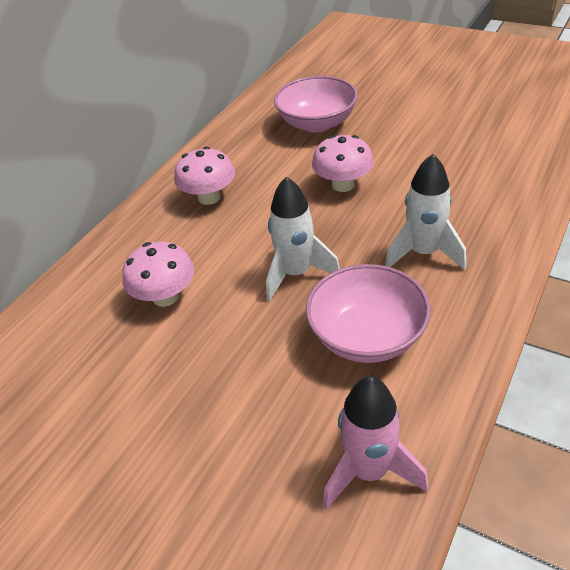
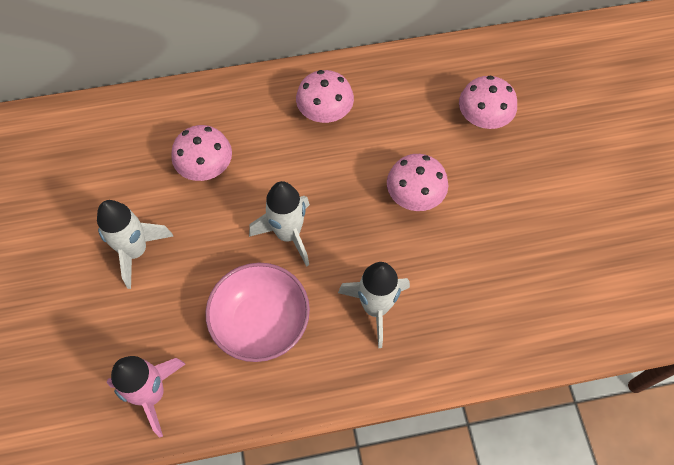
camera: 45 degrees right, 20 degrees up
pink bowl [274,76,358,133] -> pink mushroom [459,75,517,129]
none -> white rocket [97,200,173,289]

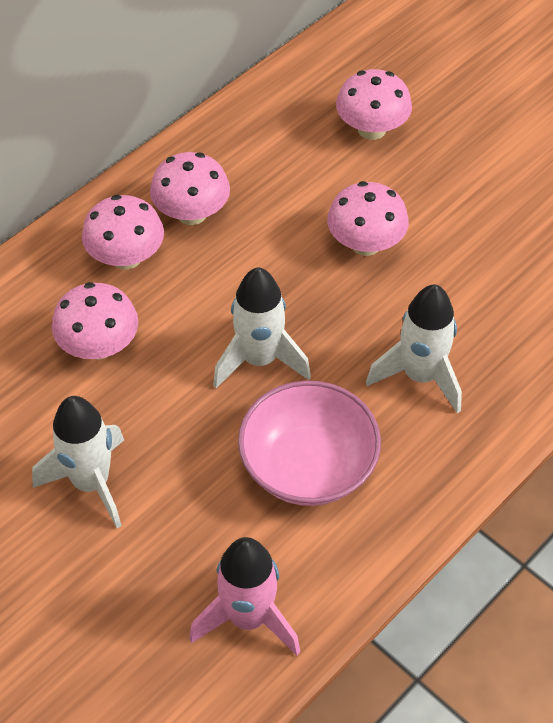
camera: 35 degrees left, 10 degrees down
none -> pink mushroom [82,195,164,270]

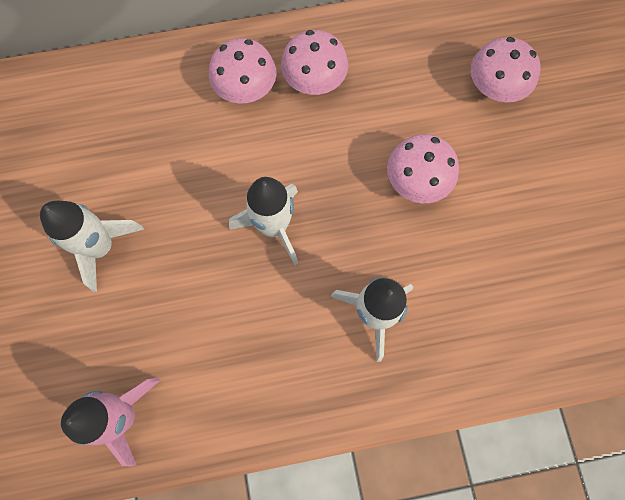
camera: 35 degrees right, 20 degrees up
pink mushroom [52,282,139,360] -> none
pink bowl [238,381,381,506] -> none

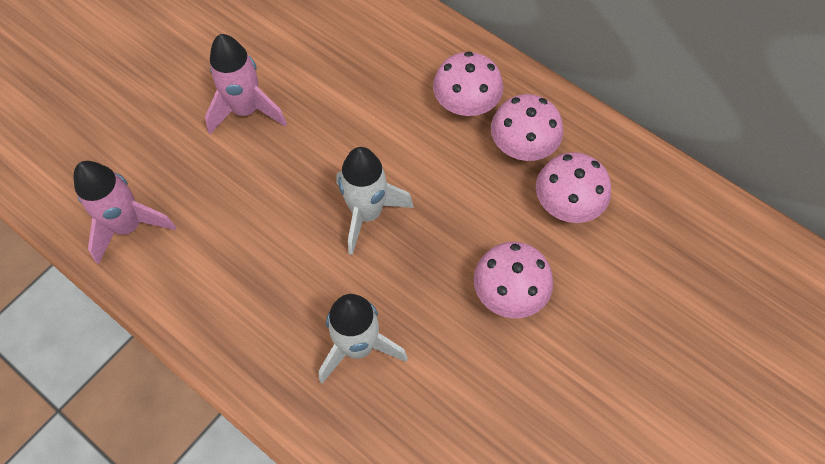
camera: 50 degrees right, 10 degrees down
white rocket [40,201,144,292] -> pink rocket [205,34,287,134]
pink mushroom [471,37,541,102] -> pink mushroom moved to [536,152,611,223]

